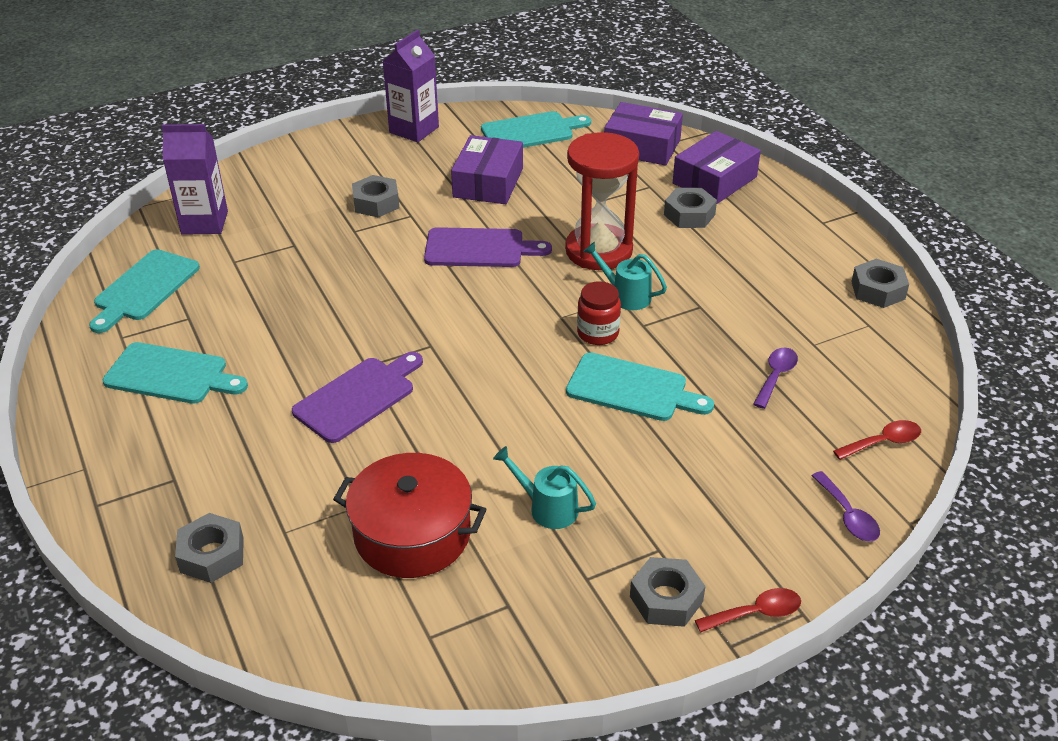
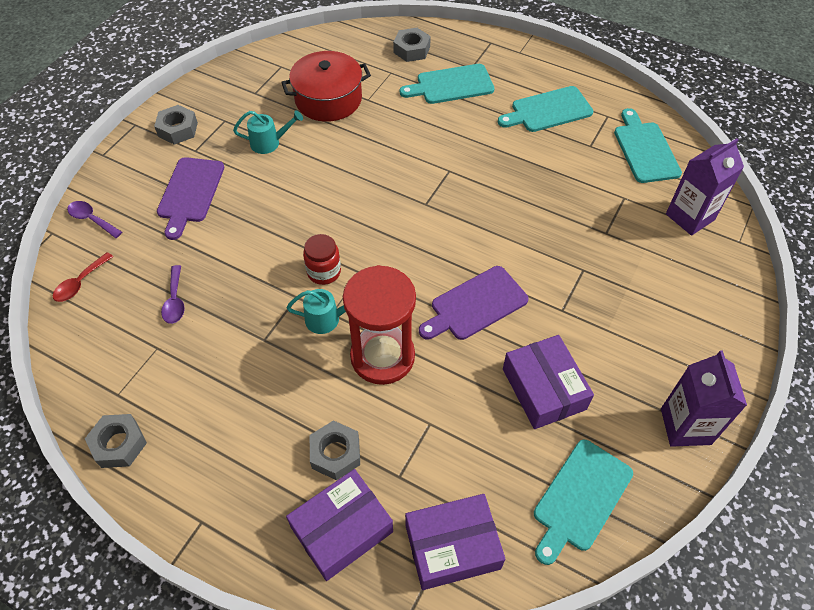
camera: 145 degrees right, 15 degrees up
purple cutting board [292,352,423,443] -> purple cutting board moved to [157,157,224,240]
grey nut [352,175,399,217] -> none
turquoise cutting board [566,352,714,421] -> turquoise cutting board moved to [400,64,494,104]
purple box [673,131,761,204] -> purple box turned 45 degrees clockwise [286,469,393,581]
red spoon [695,588,801,633] -> none

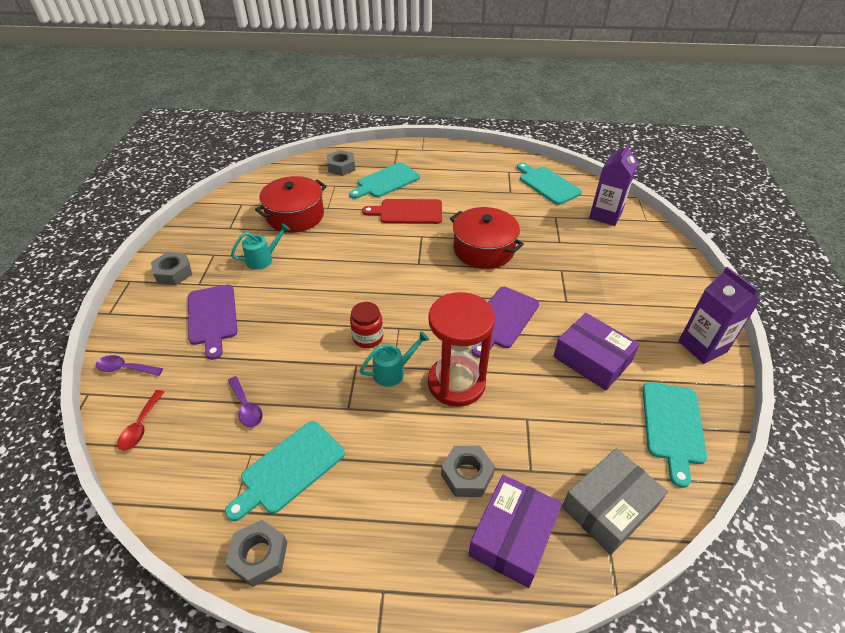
camera: 25 degrees left, 10 degrees down
purple box [405,494,505,590] -> grey box [562,448,668,555]
turquoise cutting board [498,86,593,132] -> turquoise cutting board moved to [225,421,345,521]
none -> red cutting board [362,199,442,224]
none -> red pot [450,207,524,269]

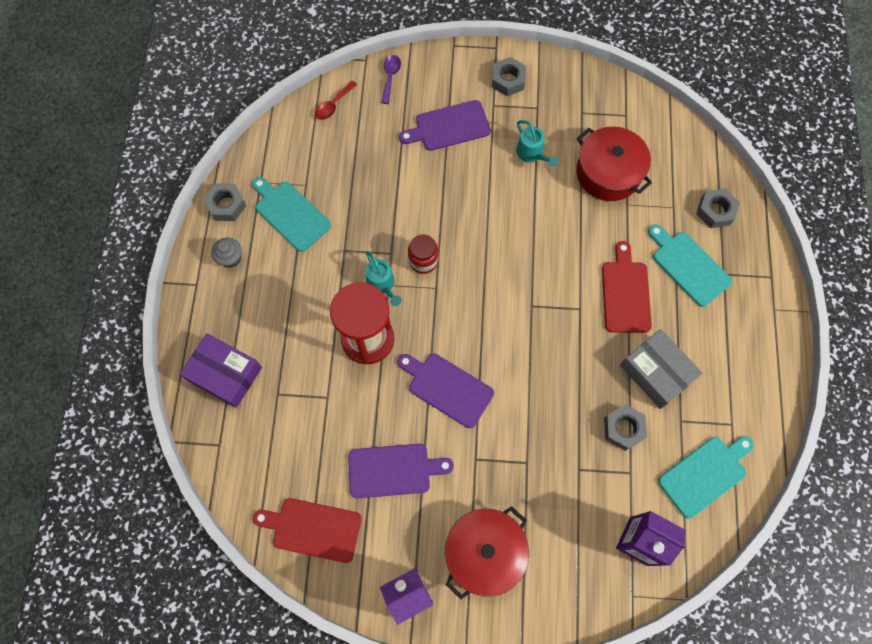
camera: 90 degrees right, 25 degrees up
red spoon [117,390,164,451] -> red spoon turned 60 degrees counterclockwise [315,81,357,120]
purple spoon [228,376,263,427] -> none
grey nut [441,446,495,497] -> grey nut moved to [604,404,647,451]
red pot [450,207,524,269] -> red pot moved to [445,506,529,599]
purple box [553,313,639,391] -> purple cutting board [348,444,454,498]
grey box [562,448,668,555] -> grey box moved to [620,329,703,409]
turquoise cutting board [643,382,707,488] -> red cutting board [253,498,362,563]
none -> grey cupcake [211,238,242,268]

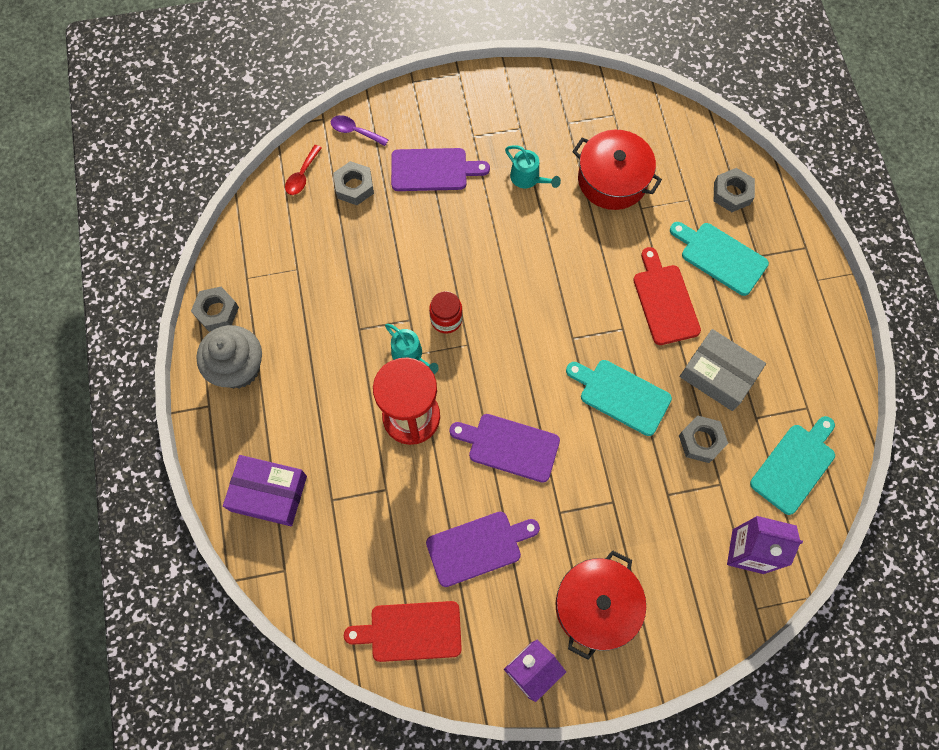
camera: 15 degrees left, 0 degrees up
grey cupcake [211,238,242,268] -> grey cupcake [196,325,262,389], size x1.92
turquoise cutting board [252,177,331,252] -> turquoise cutting board moved to [566,360,672,436]
purple spoon [381,55,401,104] -> purple spoon turned 60 degrees counterclockwise [331,115,389,146]
purple cutting board [399,100,491,151] -> purple cutting board turned 150 degrees counterclockwise [391,148,490,191]
grey nut [492,57,526,96] -> grey nut moved to [333,161,374,205]

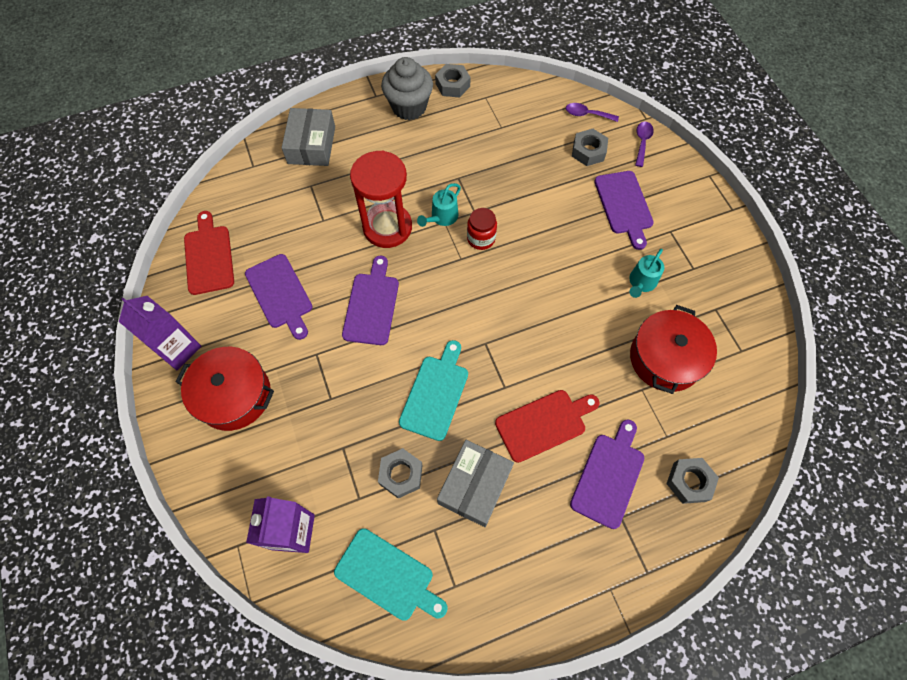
camera: 80 degrees right, 5 degrees down
purple box [223,455,307,526] -> grey box [282,108,335,166]
red spoon [285,145,322,195] -> purple spoon [566,103,619,122]
turquoise cutting board [670,222,769,296] -> purple cutting board [570,419,644,529]

